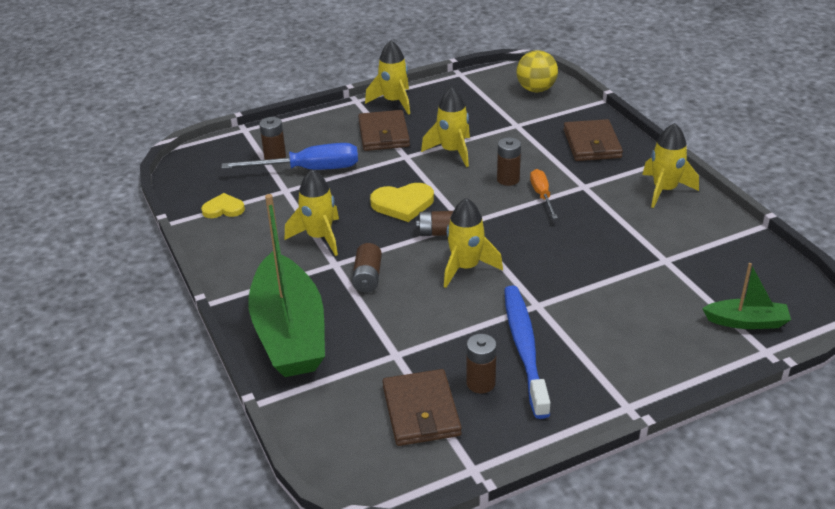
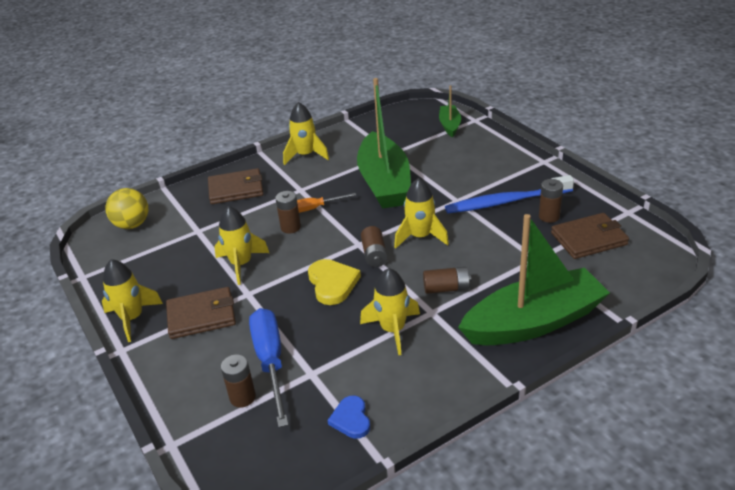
camera: 95 degrees left, 0 degrees up
yellow heart [201,193,245,218] -> blue heart [327,395,370,439]
none -> green boat [357,78,411,209]

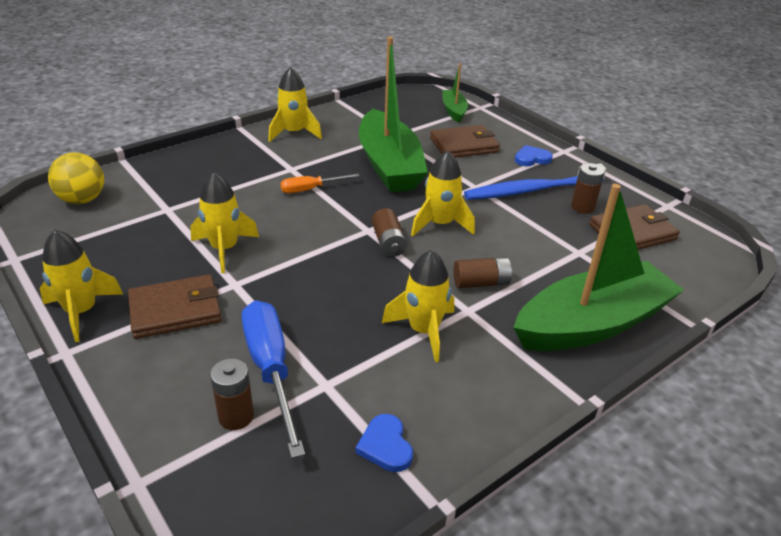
camera: 10 degrees left, 0 degrees up
brown wallet [208,168,264,204] -> brown wallet moved to [430,125,500,157]
brown battery [275,191,301,234] -> none
yellow heart [308,259,361,305] -> none
none -> blue heart [515,145,553,166]

